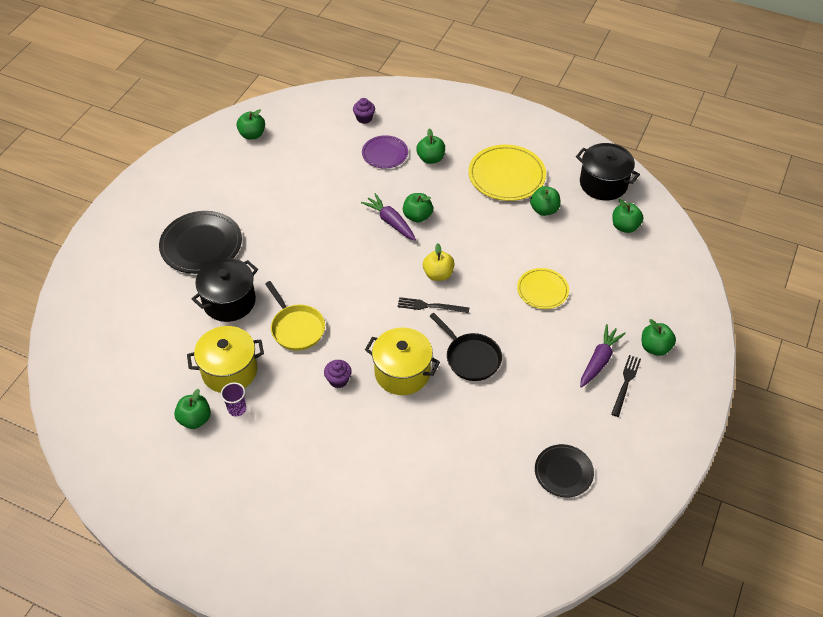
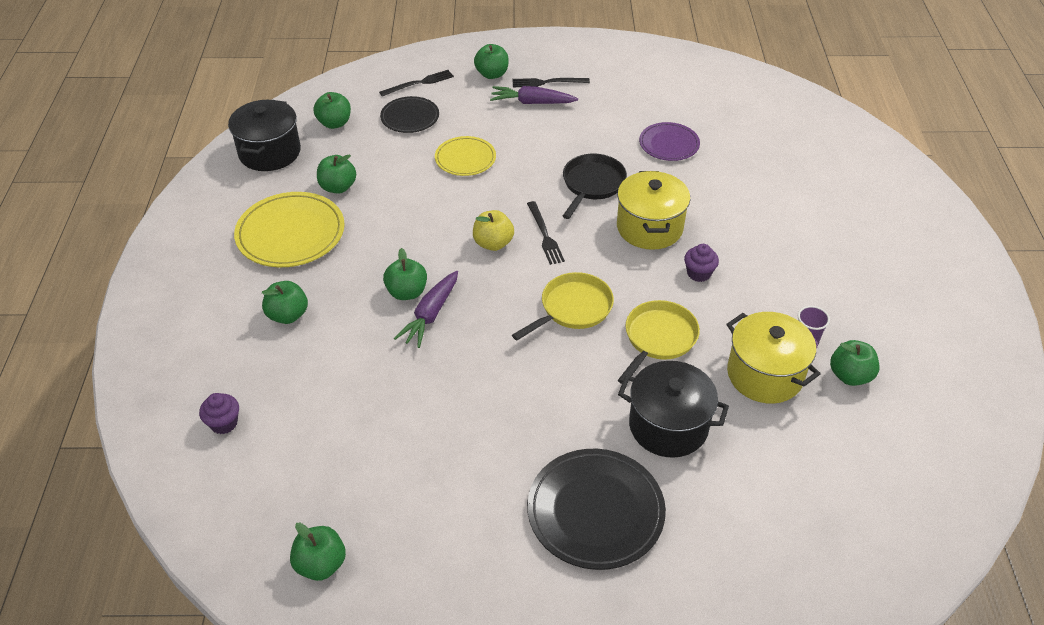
camera: 115 degrees left, 5 degrees down
purple plate [362,135,408,168] -> purple plate moved to [639,122,700,161]
black plate [535,444,594,497] -> black plate moved to [380,96,439,133]
none -> black fork [379,70,454,96]
none -> yellow pan [512,272,614,340]

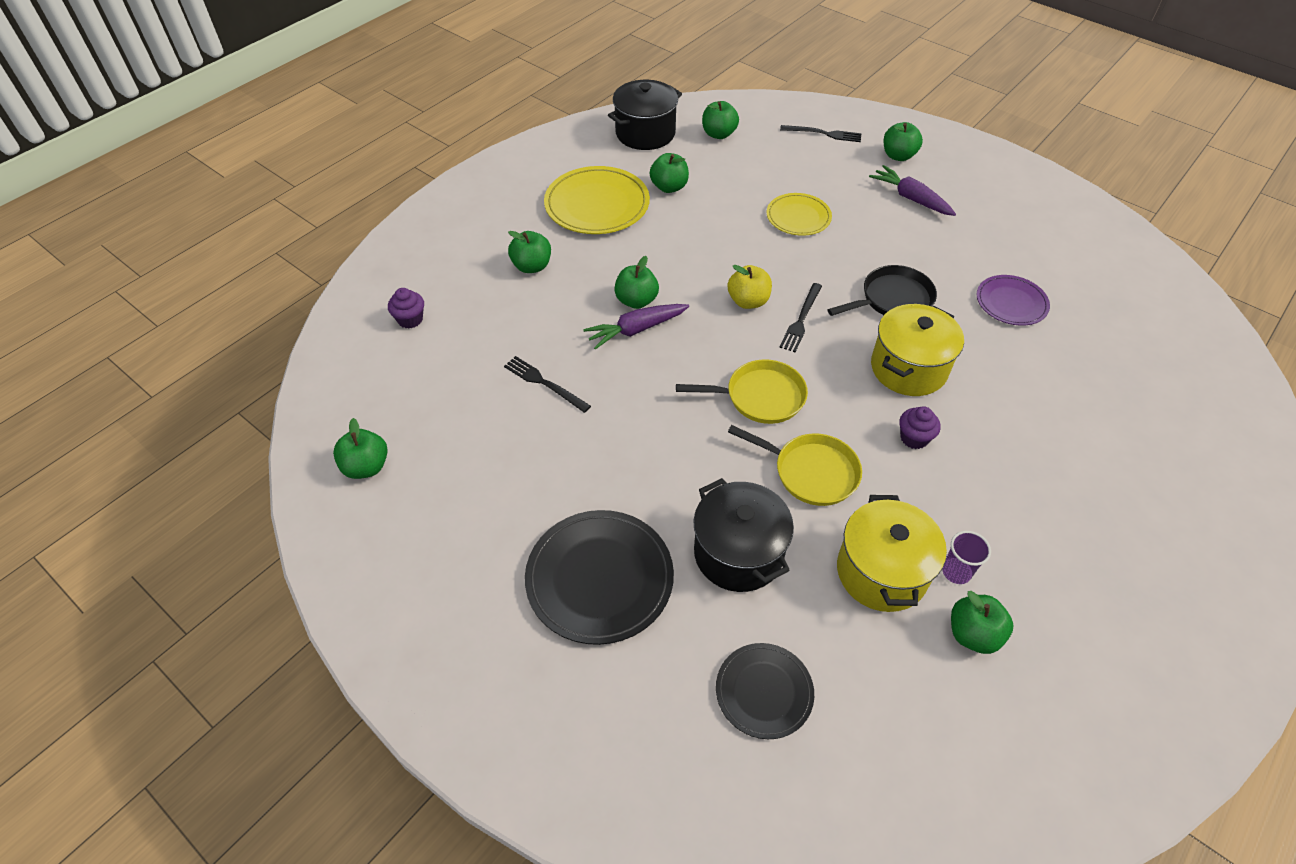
camera: 40 degrees right, 5 degrees up
black plate [380,96,439,133] -> black plate moved to [716,643,814,739]
black fork [512,78,590,87] -> black fork moved to [504,356,591,413]
yellow pan [618,300,700,384] -> yellow pan turned 45 degrees clockwise [728,425,862,506]

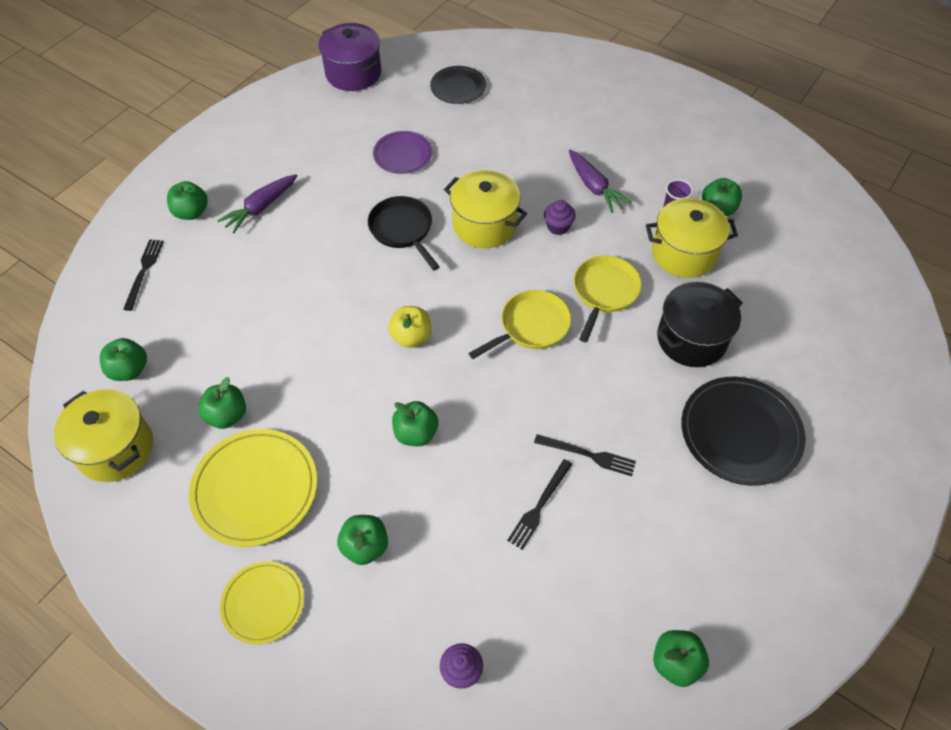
camera: 95 degrees left, 5 degrees up
purple carrot [583,304,689,349] -> purple carrot moved to [569,150,632,213]
black pot [608,80,682,150] -> yellow pot [54,389,153,482]
yellow pan [676,359,808,424] -> yellow pan turned 60 degrees clockwise [468,290,571,359]
black plate [716,643,814,739] -> black plate moved to [430,66,486,104]
yellow plate [767,193,832,236] -> yellow plate moved to [220,561,304,644]
black fork [779,283,822,352] -> black fork moved to [534,434,636,476]
none -> purple pot [318,23,381,91]

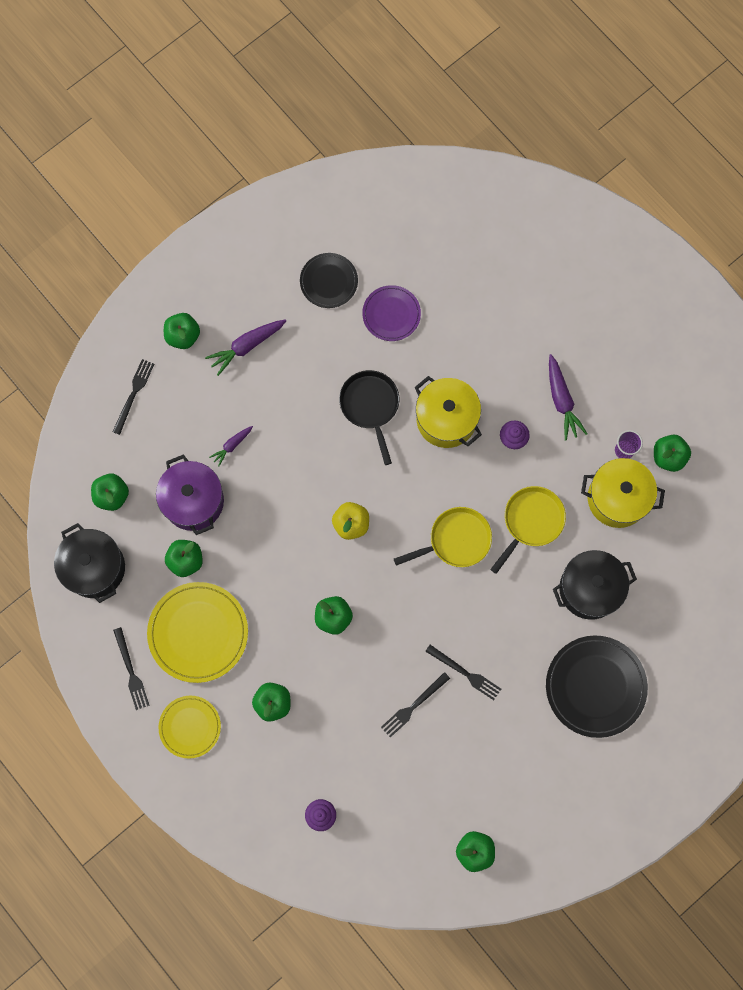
camera: 15 degrees right, 20 degrees up
yellow pot [54,389,153,482] -> black pot [54,523,125,603]
purple pot [318,23,381,91] -> purple pot moved to [156,454,224,535]
black plate [430,66,486,104] -> black plate moved to [300,253,358,308]
none -> black fork [113,627,150,710]
none -> purple carrot [209,426,253,467]

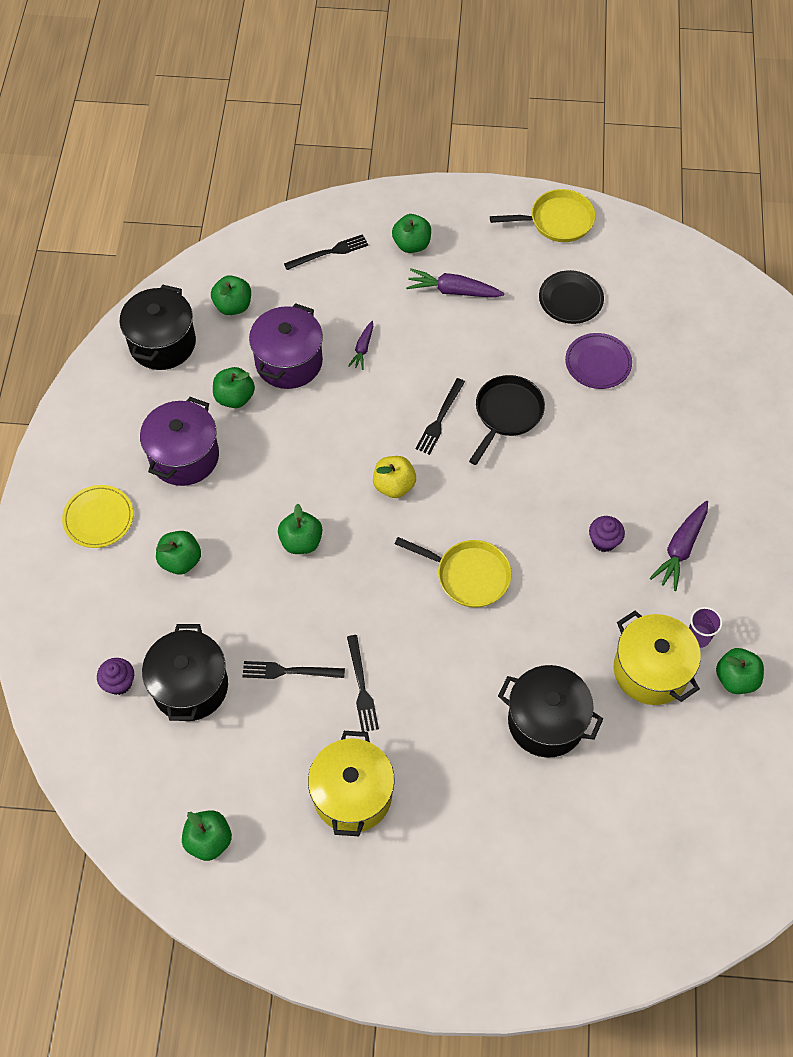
camera: 45 degrees right, 15 degrees down
black fork [113,627,150,710] -> black fork moved to [415,378,465,455]
yellow plate [147,582,248,683] -> purple pot [140,397,219,486]
purple carrot [209,426,253,467] -> purple carrot turned 75 degrees counterclockwise [348,321,373,370]
yellow pot [415,376,482,448] -> yellow pot moved to [308,731,394,836]
yellow pan [490,486,566,574] -> yellow pan moved to [490,189,596,242]
black plate [546,635,648,738] -> none
none -> black pot [142,624,228,721]

